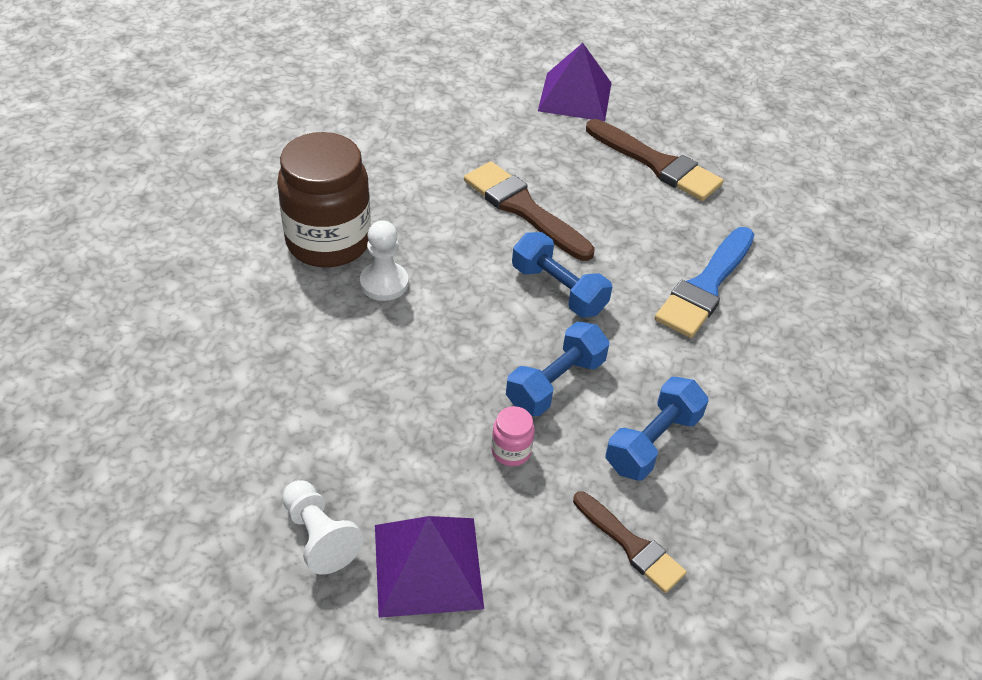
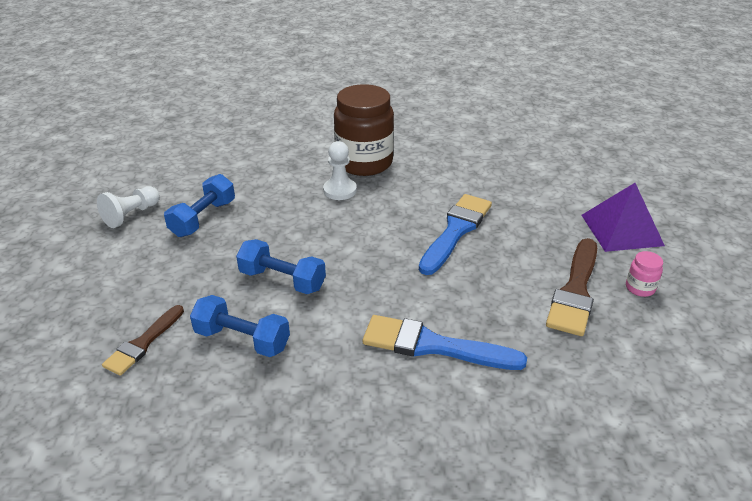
camera: 75 degrees right, 10 degrees down
purple pyramid [375,516,484,618] -> none
brown brush [464,161,595,261] -> blue brush [419,194,492,275]
pink jar [491,406,535,466] -> pink jar moved to [626,251,663,297]
blue dumbbell [512,232,612,318] -> blue dumbbell moved to [164,174,235,237]

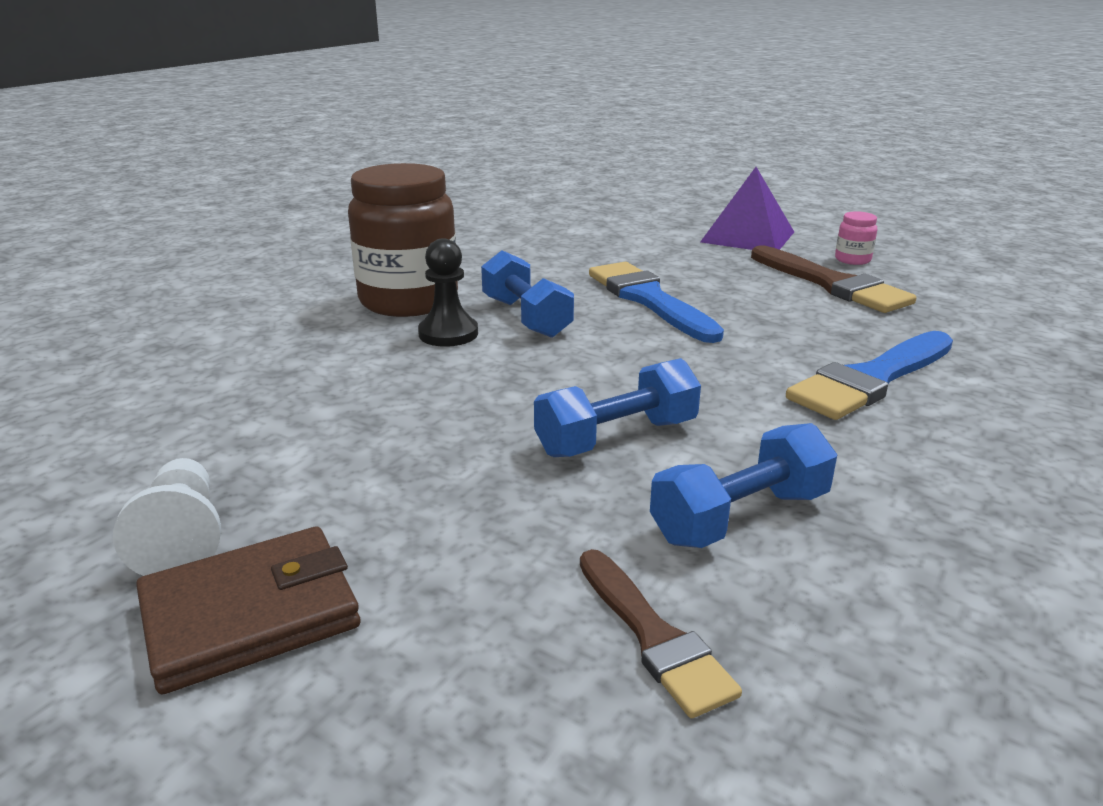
camera: 55 degrees left, 10 degrees down
blue dumbbell [164,174,235,237] -> blue dumbbell moved to [481,250,574,338]
white pawn [323,141,357,200] -> black pawn [418,238,478,347]
none -> brown wallet [136,526,360,694]

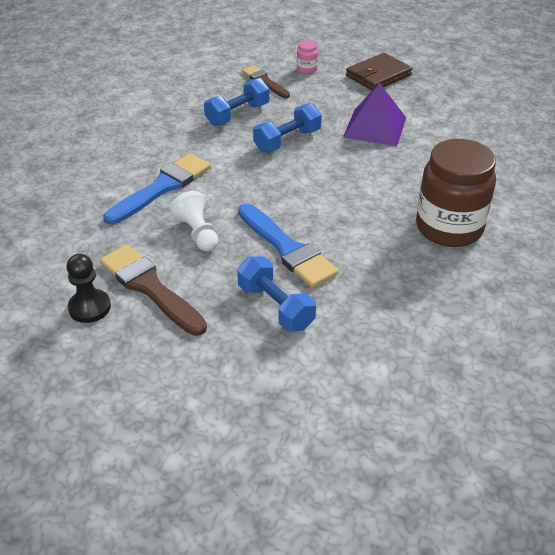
camera: 170 degrees right, 15 degrees up
white pawn [113,458,221,576] -> white pawn moved to [170,191,219,252]
black pawn [418,238,478,347] -> black pawn moved to [67,254,111,323]
blue dumbbell [481,250,574,338] -> blue dumbbell moved to [237,256,316,332]
purple pyramid [700,167,794,250] -> purple pyramid moved to [343,83,406,146]
pink jar [835,211,877,265] -> pink jar moved to [297,40,318,74]

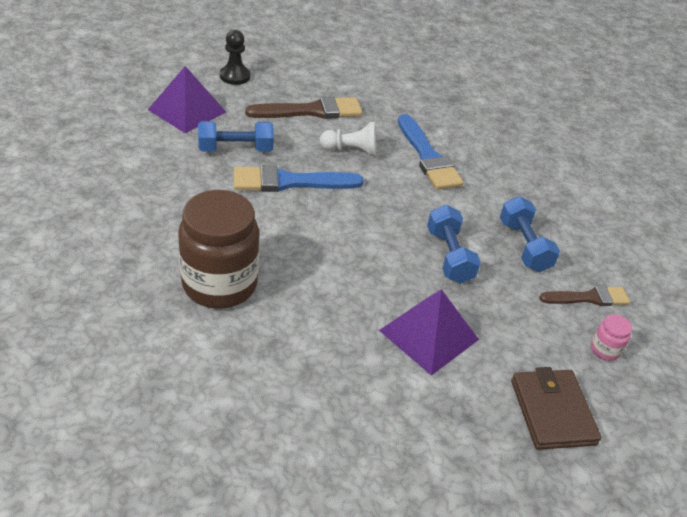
camera: 115 degrees right, 0 degrees up
black pawn [67,254,111,323] -> black pawn moved to [220,30,250,85]
none -> purple pyramid [148,66,226,133]

